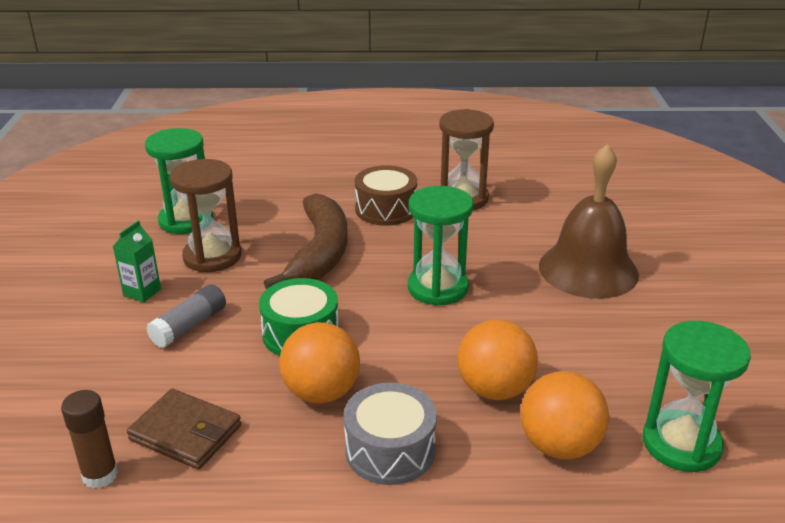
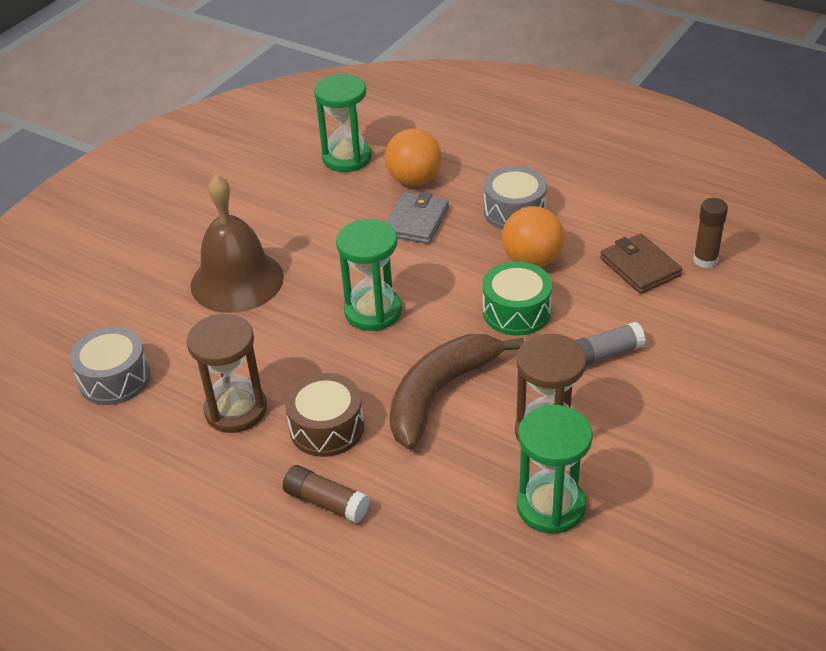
camera: 145 degrees left, 10 degrees up
green carton [112,220,161,302] -> none
orange ball [457,319,538,400] -> grey wallet [386,192,449,244]
none -> grey drum [70,327,150,405]
none -> brown glue stick [283,465,370,523]

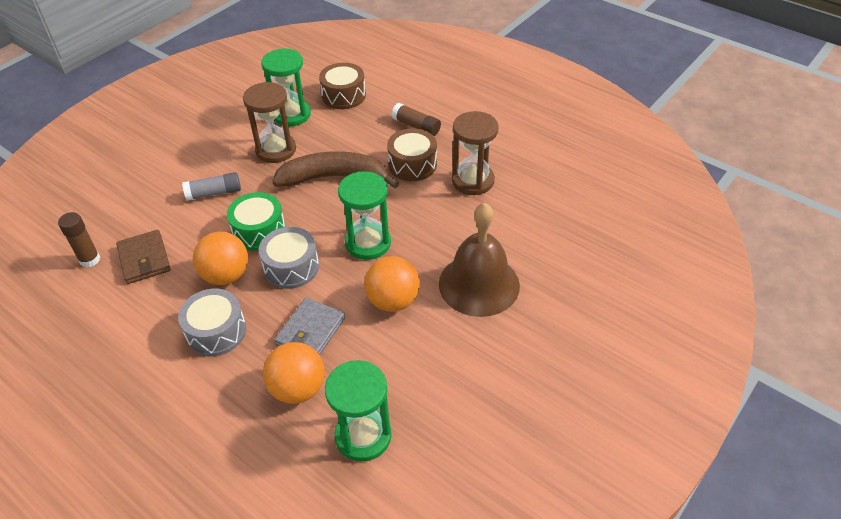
camera: 175 degrees left, 5 degrees up
grey drum [70,327,150,405] -> grey drum moved to [259,227,319,289]
brown banana [390,334,524,450] -> brown banana turned 135 degrees counterclockwise [272,151,399,188]
none -> brown drum [319,63,366,109]
none -> orange ball [364,256,420,312]

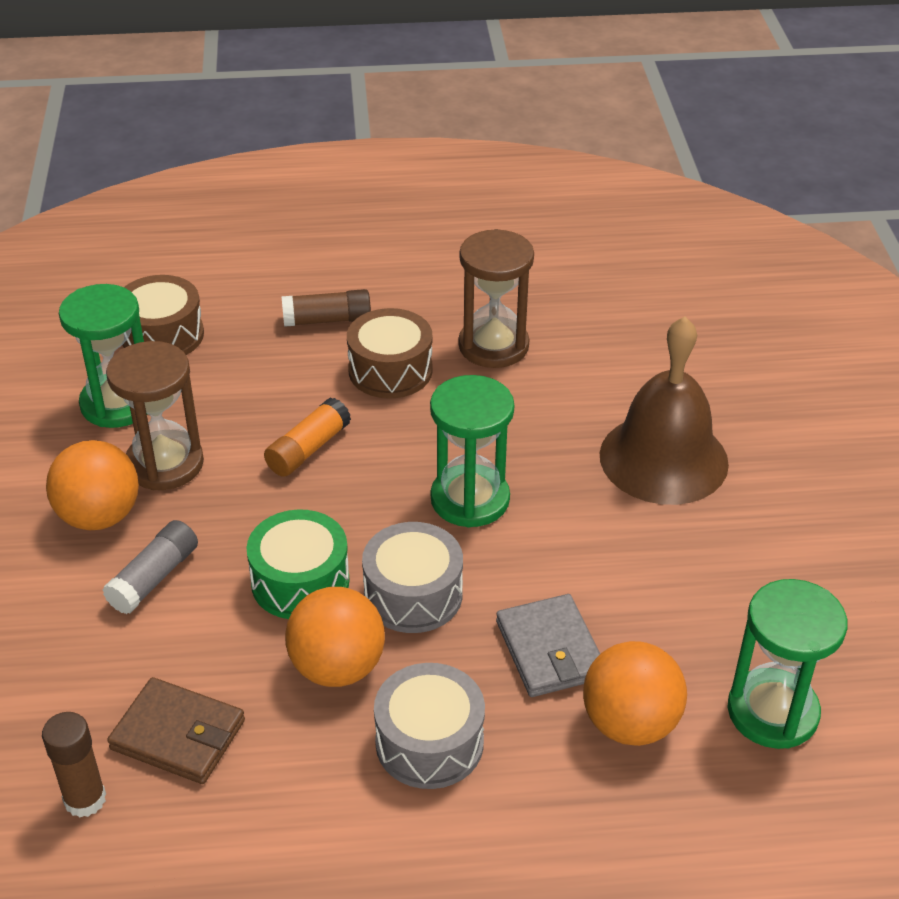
camera: 45 degrees left, 5 degrees down
brown banana [272,151,399,188] -> orange glue stick [264,398,351,477]
orange ball [364,256,420,312] -> orange ball moved to [46,440,139,530]

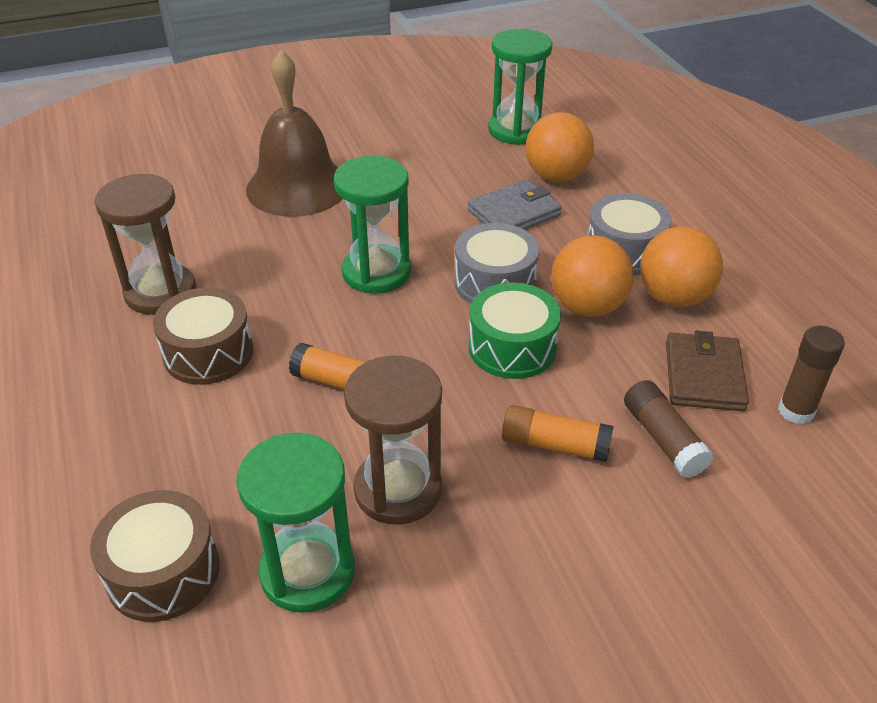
camera: 105 degrees left, 0 degrees up
orange ball [46,440,139,530] -> orange ball moved to [640,226,723,307]
grey glue stick [103,520,198,614] -> orange glue stick [502,405,614,462]
brown glue stick [281,289,371,327] -> brown glue stick moved to [624,380,714,478]

